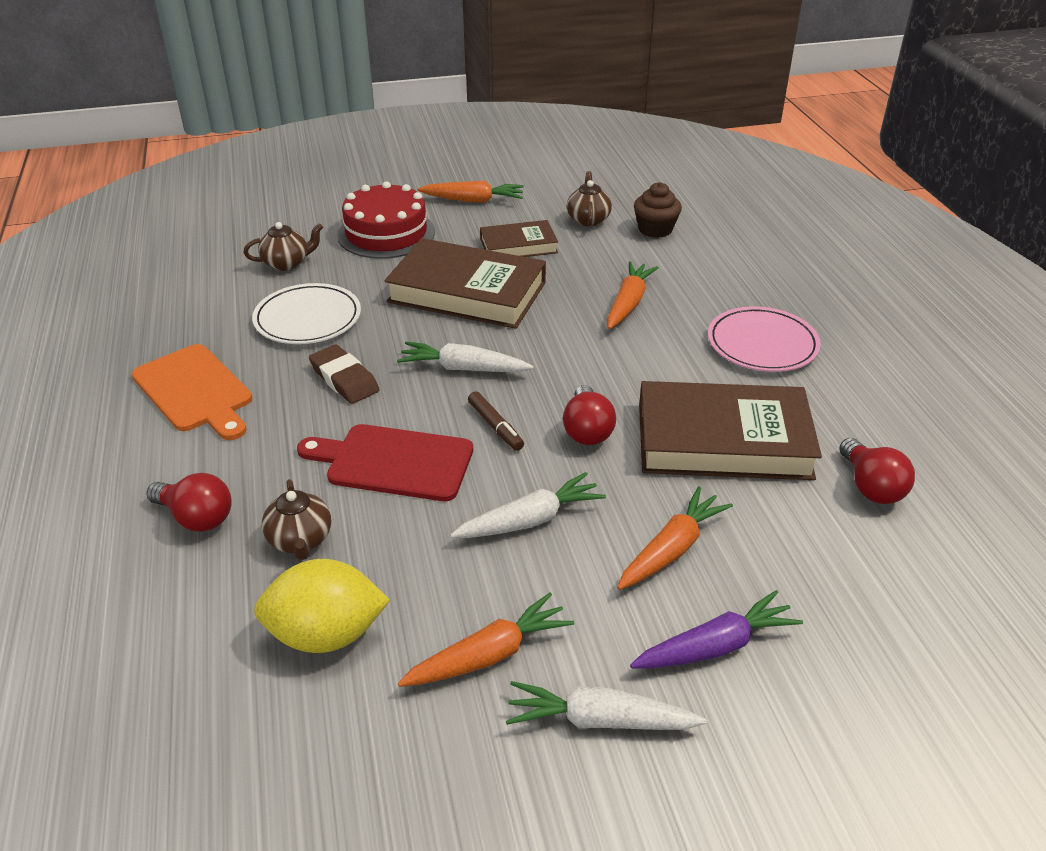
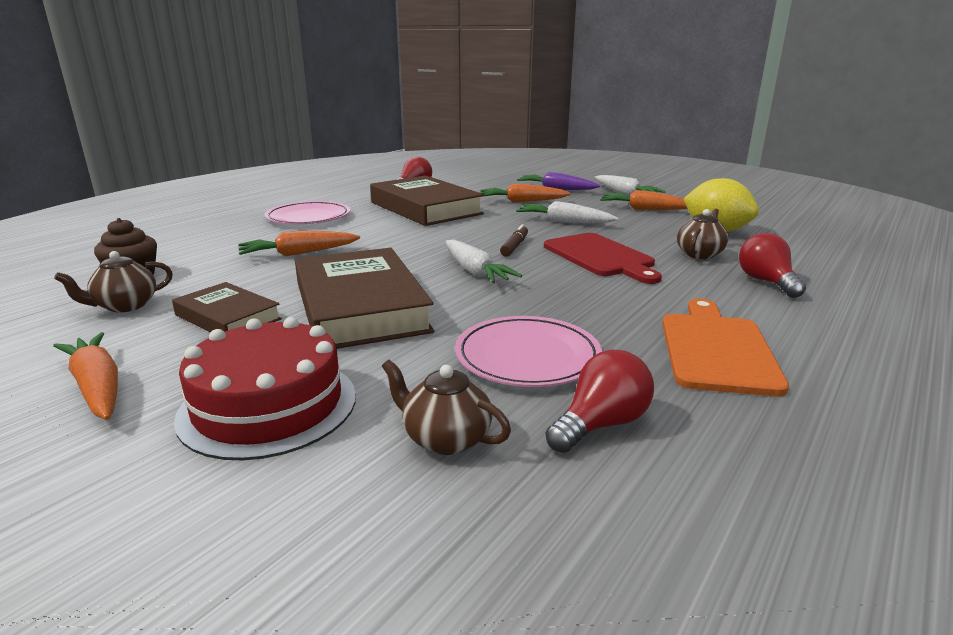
camera: 130 degrees left, 15 degrees down
white plate [252,283,361,344] -> pink plate [455,316,602,387]
brown eraser [309,345,379,404] -> none
red light bulb [563,385,616,445] -> red light bulb moved to [546,350,654,453]

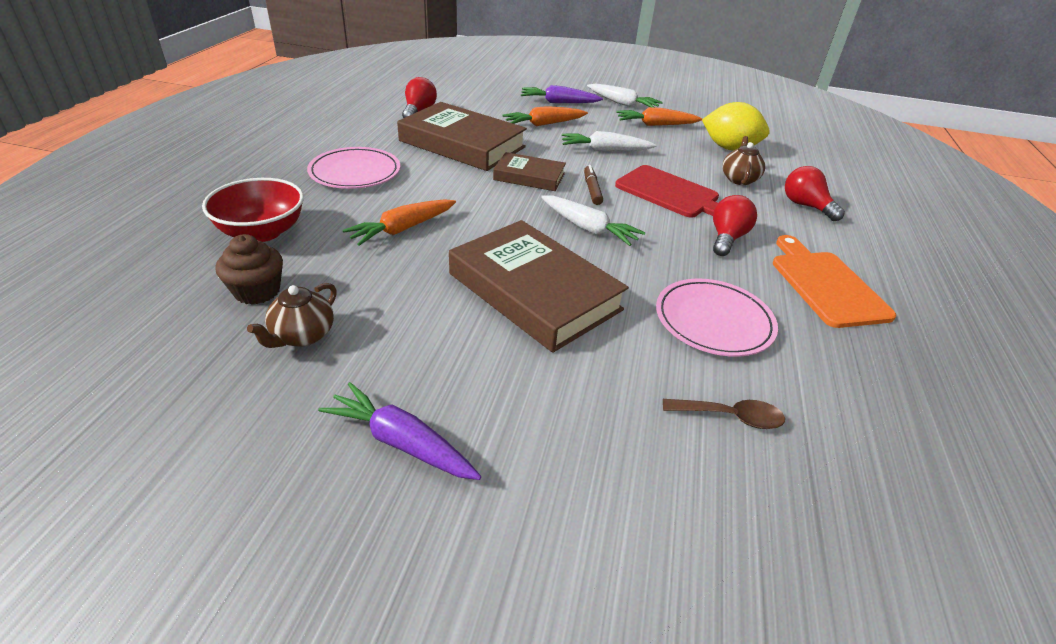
camera: 25 degrees left, 15 degrees up
orange carrot [53,332,118,420] -> purple carrot [318,382,481,480]
brown book [172,282,282,332] -> brown book moved to [493,152,566,191]
red cake [174,317,356,460] -> none
brown teapot [382,360,511,455] -> brown spoon [663,399,785,429]
red light bulb [546,350,654,453] -> red light bulb moved to [713,195,757,256]
none -> red bowl [202,178,304,242]

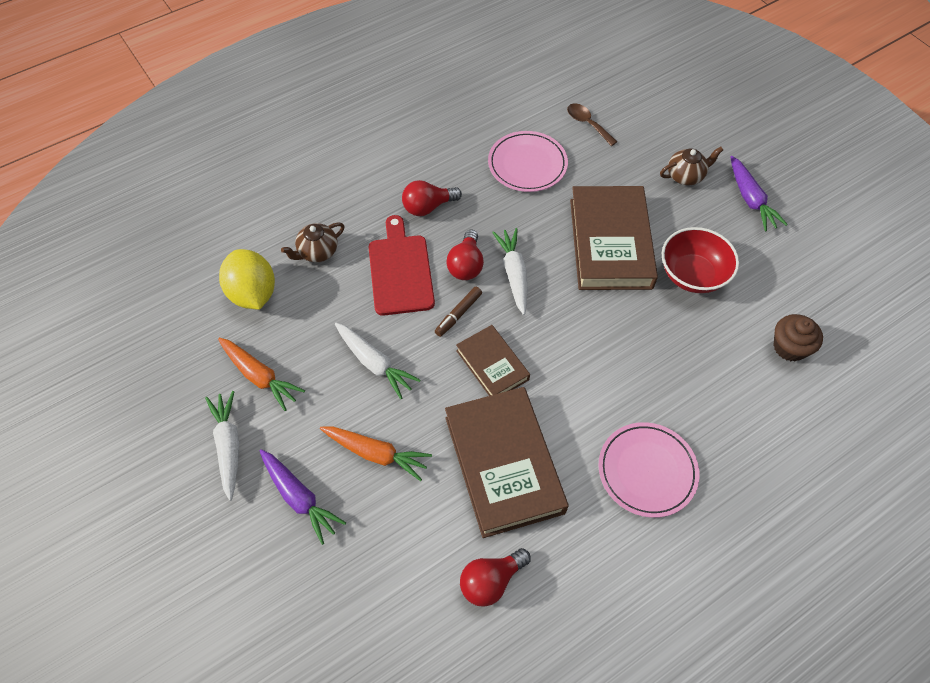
camera: 135 degrees left, 20 degrees up
red bowl [202,178,304,242] -> red bowl moved to [662,227,739,293]
brown teapot [247,283,337,348] -> brown teapot moved to [660,147,723,185]
orange carrot [343,199,456,246] -> none
orange cutting board [773,235,896,328] -> none
red light bulb [785,166,845,221] -> red light bulb moved to [446,229,484,280]

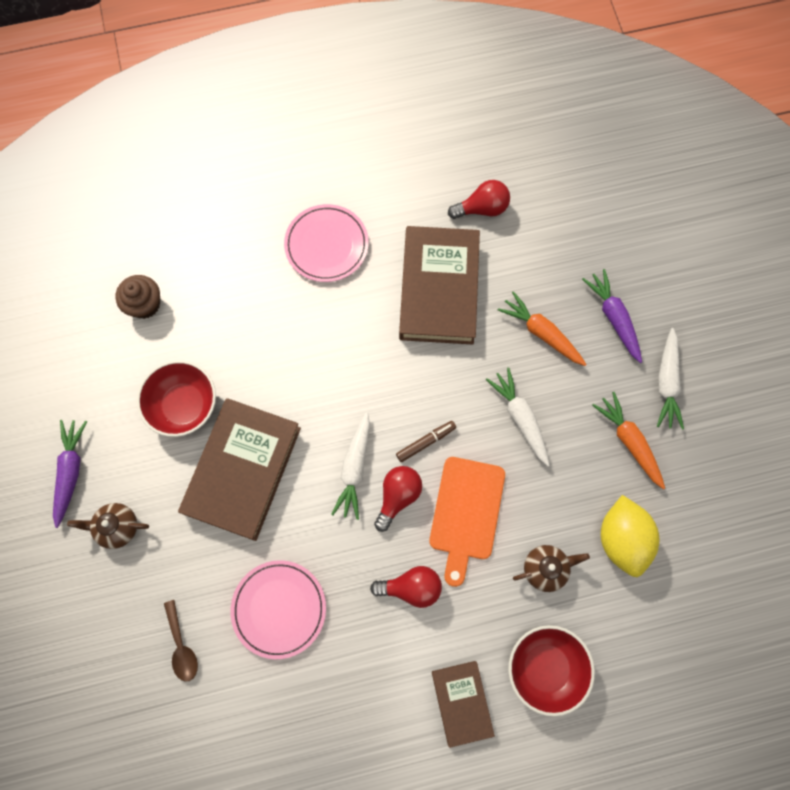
camera: 160 degrees left, 15 degrees up
red cutting board [369,215,435,316] -> orange cutting board [429,457,505,587]
brown book [456,325,530,396] -> brown book moved to [432,661,495,748]
none -> red bowl [508,625,595,717]

